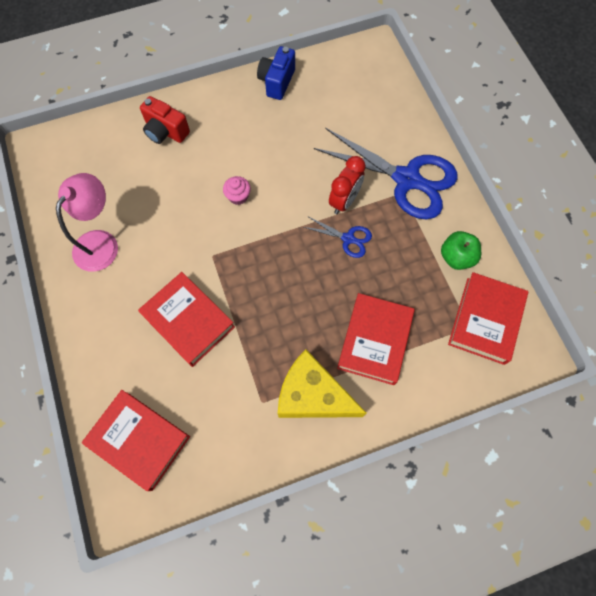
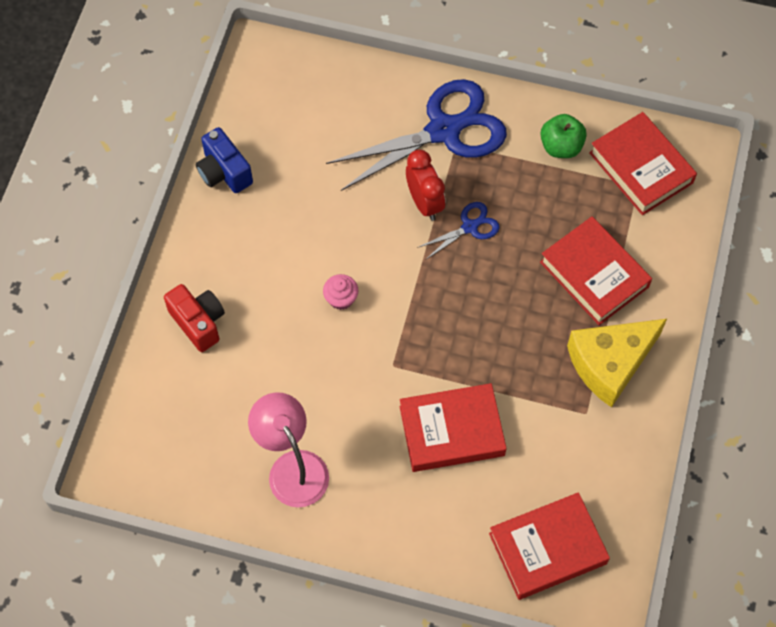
camera: 55 degrees left, 5 degrees down
red camera [140,96,190,144] -> red camera turned 105 degrees counterclockwise [164,284,225,352]

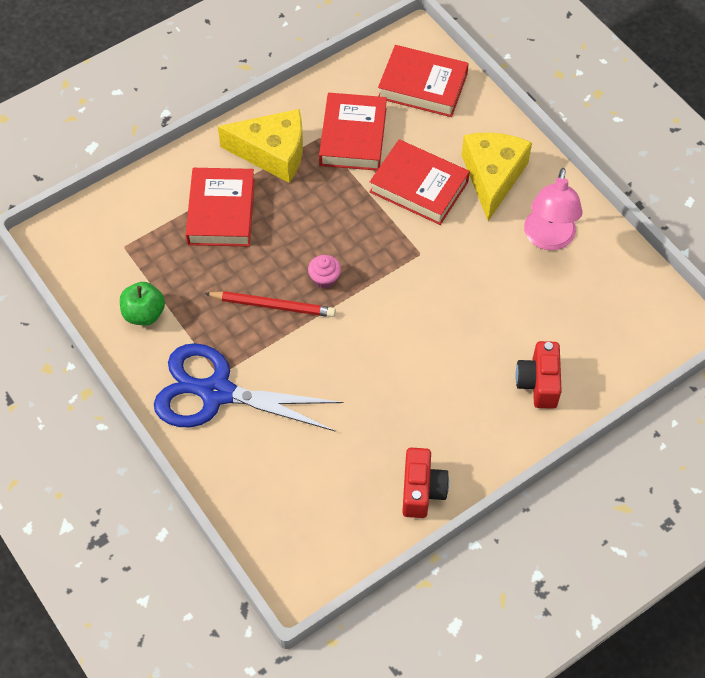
camera: 140 degrees left, 5 degrees down
blue camera [196,127,253,193] -> red camera [402,448,449,518]
pink cupcake [323,274,359,310] -> pink cupcake moved to [308,255,341,288]
red clock [406,150,445,221] -> none
blue scissors [417,202,500,259] -> red pencil [204,291,336,317]
red book [589,112,697,215] -> red book moved to [319,93,387,171]
none -> yellow cheese [462,133,532,221]

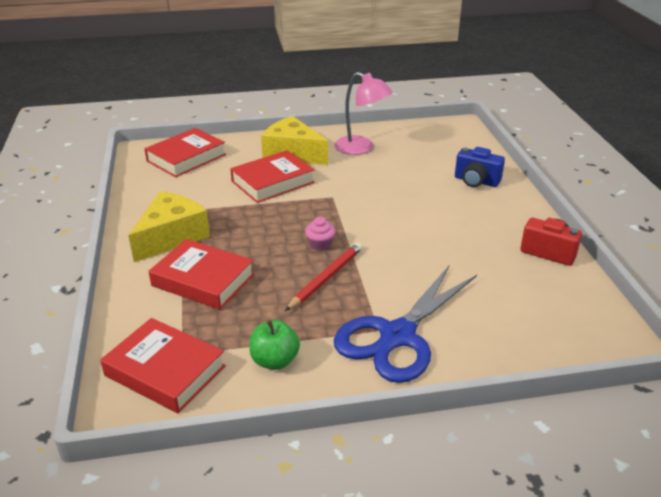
camera: 65 degrees left, 25 degrees down
red book [319,93,387,171] -> red book moved to [100,318,226,413]
red camera [515,341,562,409] -> blue camera [455,147,505,187]

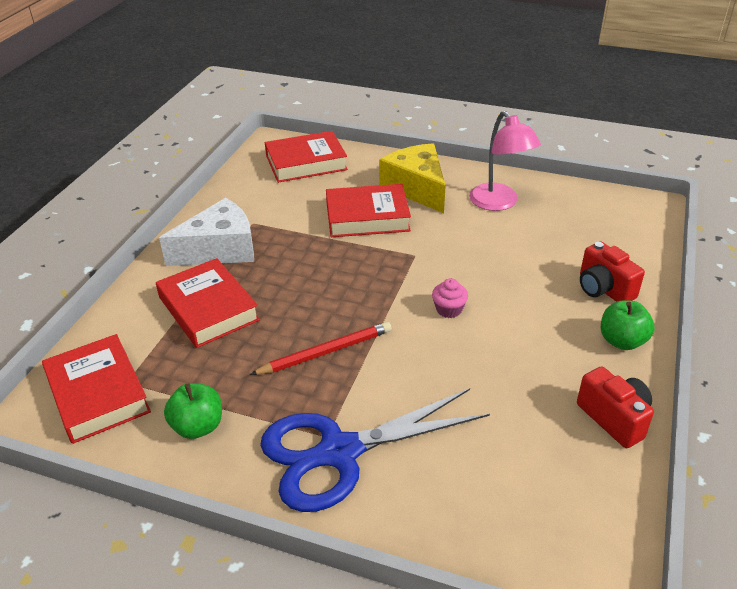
camera: 30 degrees right, 5 degrees up
yellow cheese [128,191,210,262] -> white cheese [159,198,254,266]
pink cupcake [305,217,335,251] -> pink cupcake moved to [432,278,468,318]
blue camera [455,147,505,187] -> red camera [580,241,645,302]
none -> green apple [601,300,655,350]

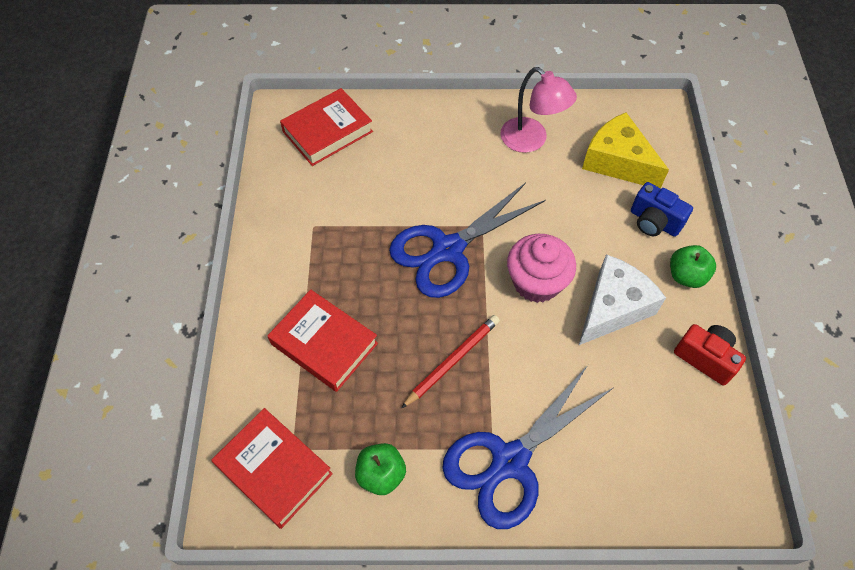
camera: 20 degrees left, 20 degrees up
white cheese [159,198,254,266] -> white cheese moved to [579,254,666,345]
red book [326,184,411,237] -> none
yellow cheese [379,143,446,213] -> yellow cheese moved to [582,113,669,188]
pink cupcake [432,278,468,318] -> pink cupcake [507,234,576,303], size x2.06
red camera [580,241,645,302] -> blue camera [631,182,693,237]
none -> blue scissors [389,183,546,298]

